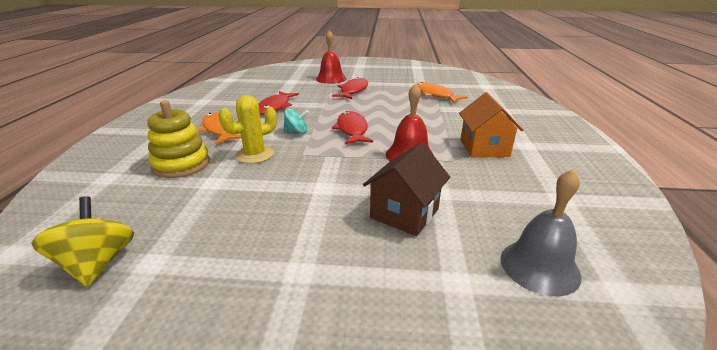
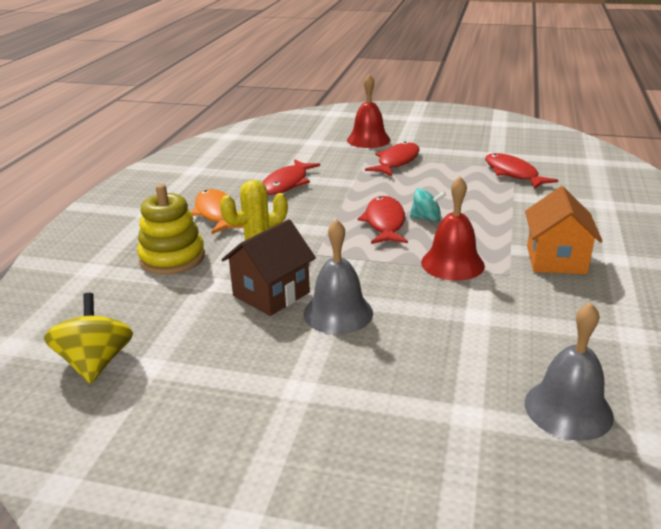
camera: 10 degrees right, 0 degrees up
turquoise spinning top [283,108,309,134] -> turquoise spinning top moved to [410,188,446,222]
brown house [363,143,450,236] -> brown house moved to [221,219,316,316]
orange fish [416,82,468,103] -> red fish [485,153,558,189]
none -> grey bell [304,219,373,334]

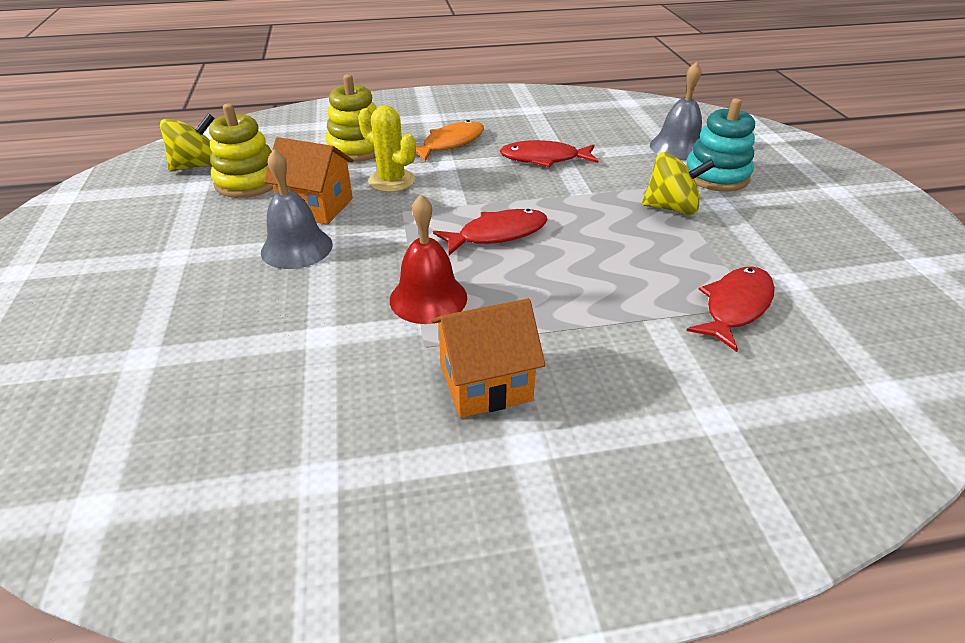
camera: 65 degrees right, 10 degrees up
brown house [221,219,316,316] -> orange house [264,137,354,225]
red bell [347,74,391,148] -> turquoise stacking toy [686,98,755,192]
red fish [365,142,420,176] -> yellow spinning top [642,152,715,215]
turquoise spinning top [410,188,446,222] -> none
grey bell [525,303,614,441] -> grey bell moved to [650,62,702,160]
none -> yellow stacking toy [209,104,273,198]

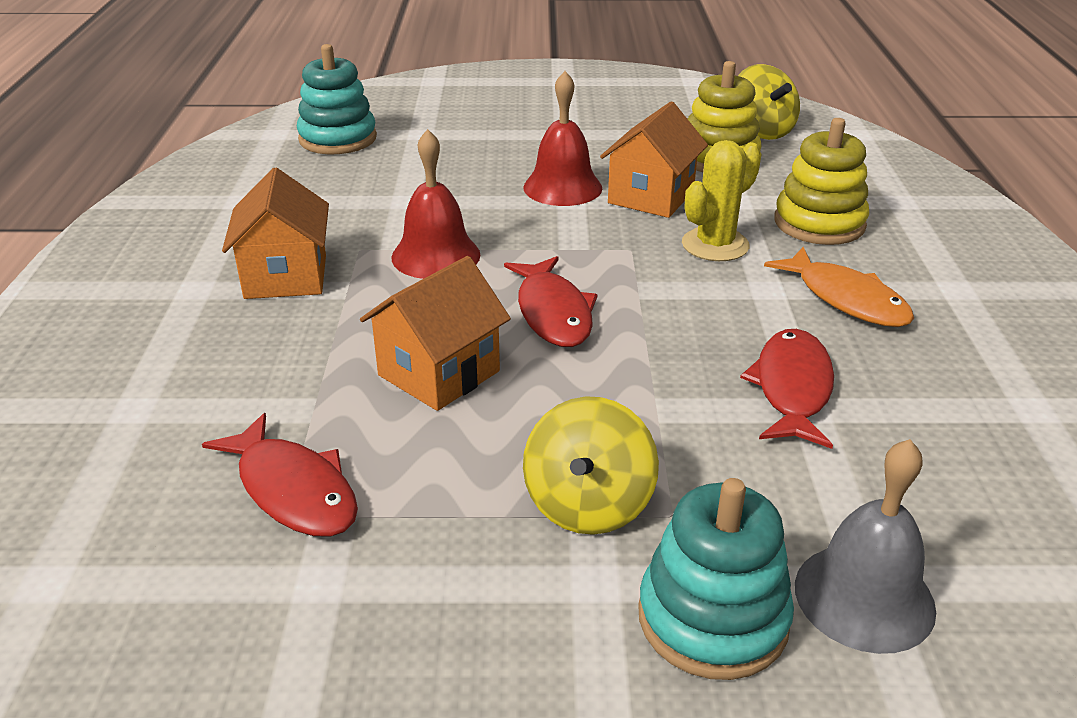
camera: 100 degrees right, 5 degrees down
grey bell [261,149,333,269] -> red bell [523,71,602,206]
none -> turquoise stacking toy [297,44,377,154]
none -> orange house [360,256,511,411]

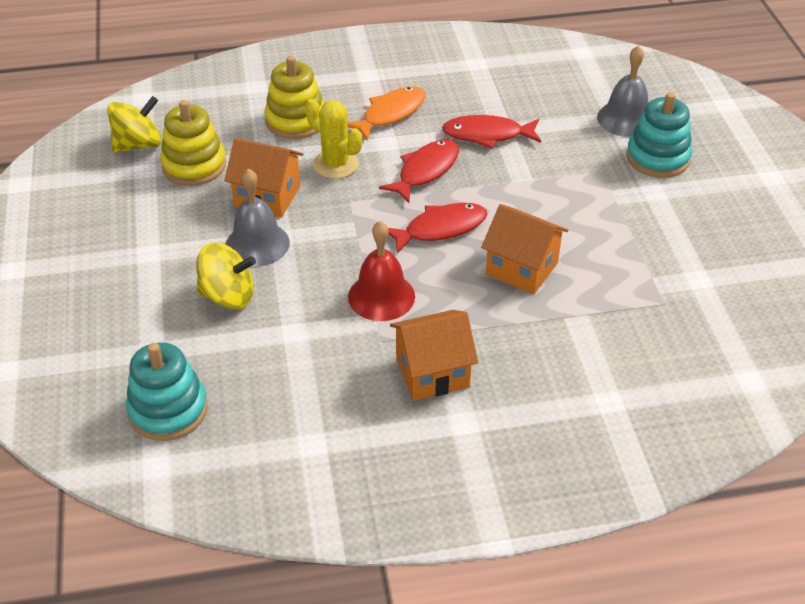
camera: 100 degrees left, 10 degrees up
red fish [202,413,358,537] -> red fish moved to [379,139,459,203]
red bell [523,71,602,206] -> grey bell [226,169,290,267]
yellow spinning top [523,396,659,535] -> yellow spinning top moved to [196,242,256,310]

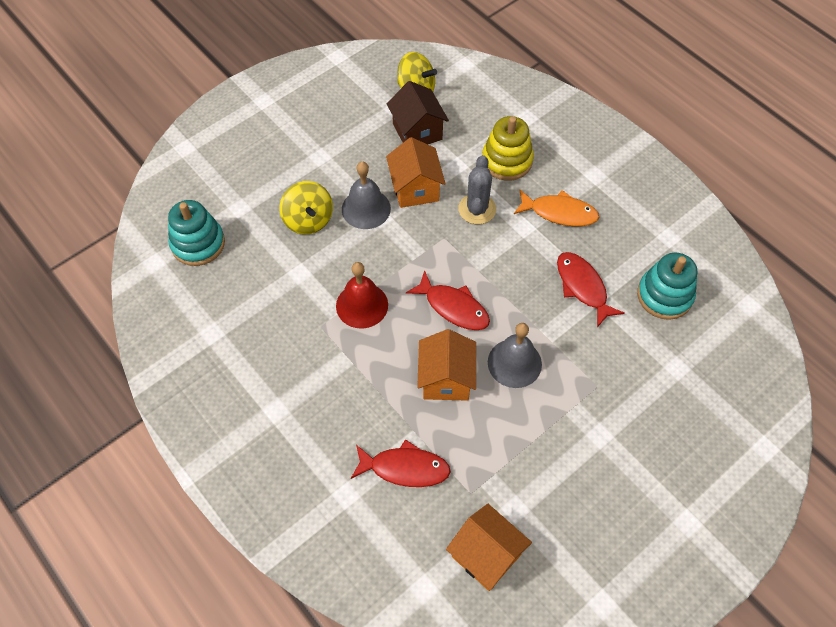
camera: 60 degrees right, 15 degrees up
yellow stacking toy [160,100,226,186] -> brown house [387,81,449,144]
yellow cactus [305,99,362,179] -> grey cactus [458,155,496,224]
red fish [379,139,459,203] -> red fish moved to [351,439,451,487]
orange house [390,310,478,401] -> orange house moved to [446,504,532,591]
grey bell [597,45,648,137] -> grey bell moved to [488,323,542,388]
turquoise stacking toy [626,92,692,178] -> turquoise stacking toy moved to [637,253,697,320]

